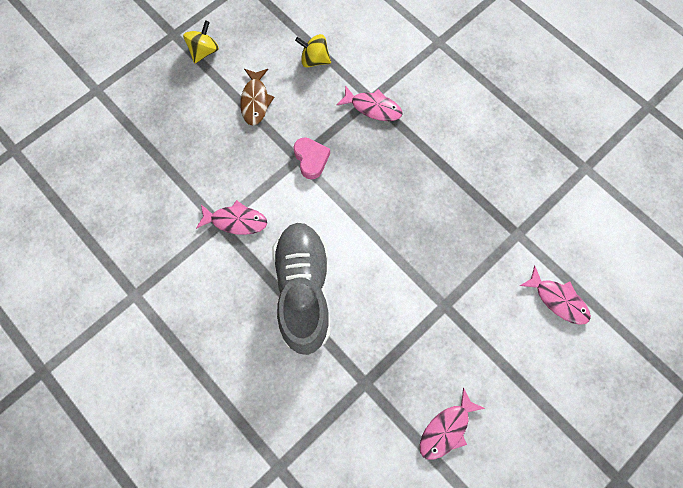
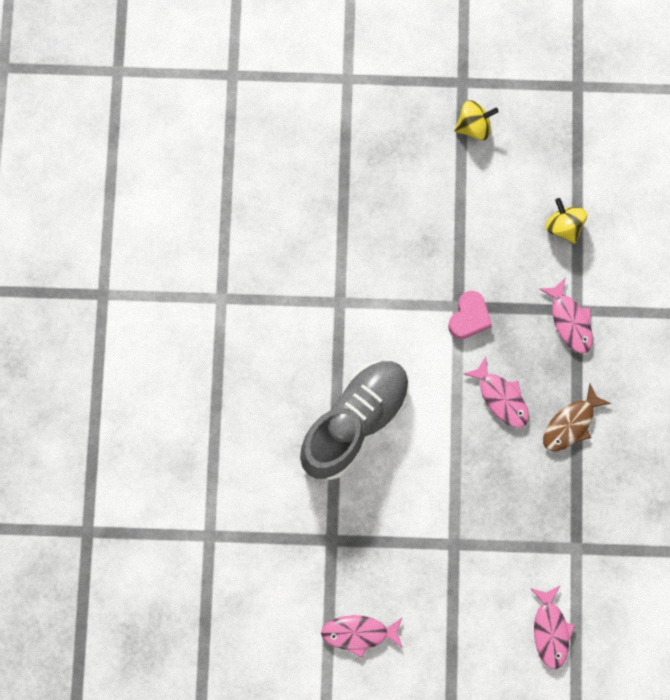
camera: 45 degrees right, 5 degrees up
pink fish [196,200,267,235] -> pink fish moved to [464,356,529,428]
brown fish [240,69,274,126] -> brown fish moved to [543,383,611,451]

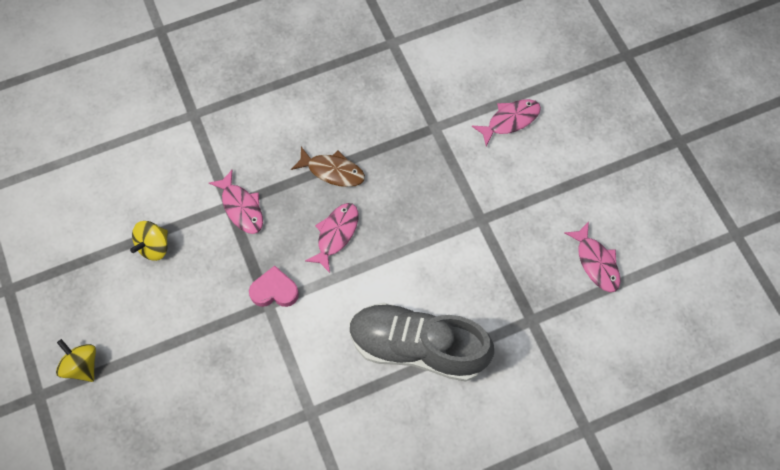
camera: 115 degrees left, 10 degrees down
pink fish [540,277,593,354] -> pink fish turned 105 degrees clockwise [209,170,263,234]

